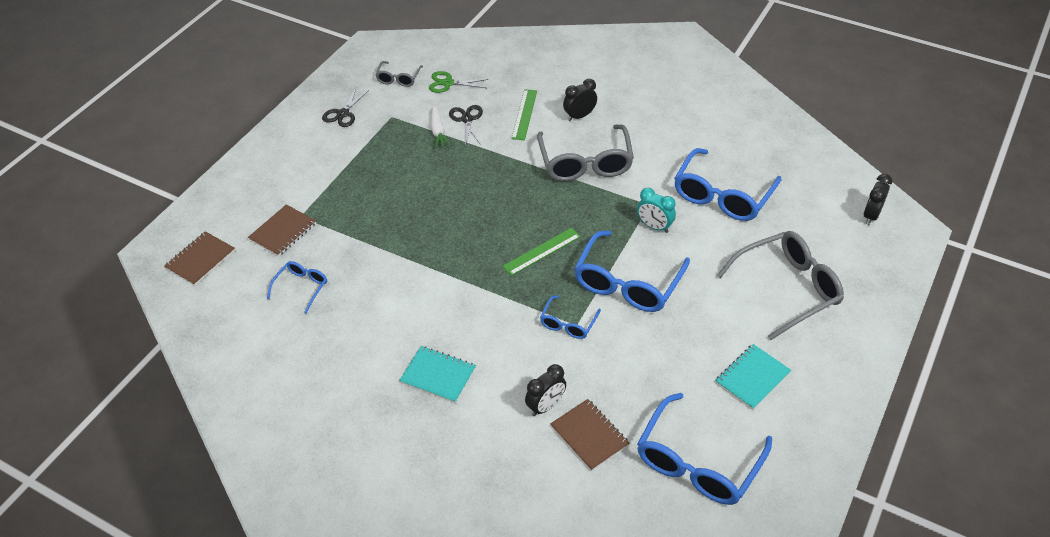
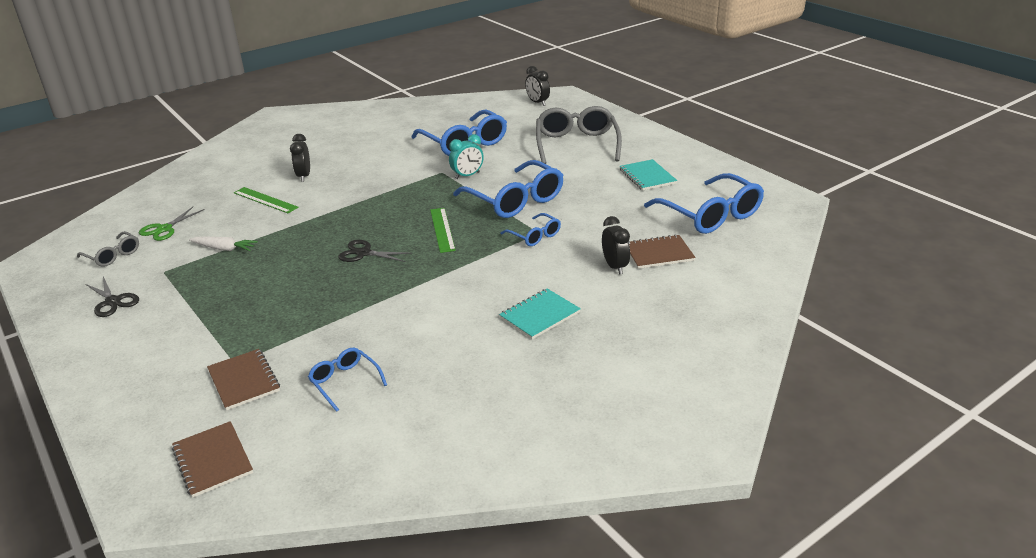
camera: 65 degrees left, 15 degrees down
black scissors [449,105,483,146] -> black scissors moved to [338,240,412,262]
grey glasses [537,125,634,181] -> none

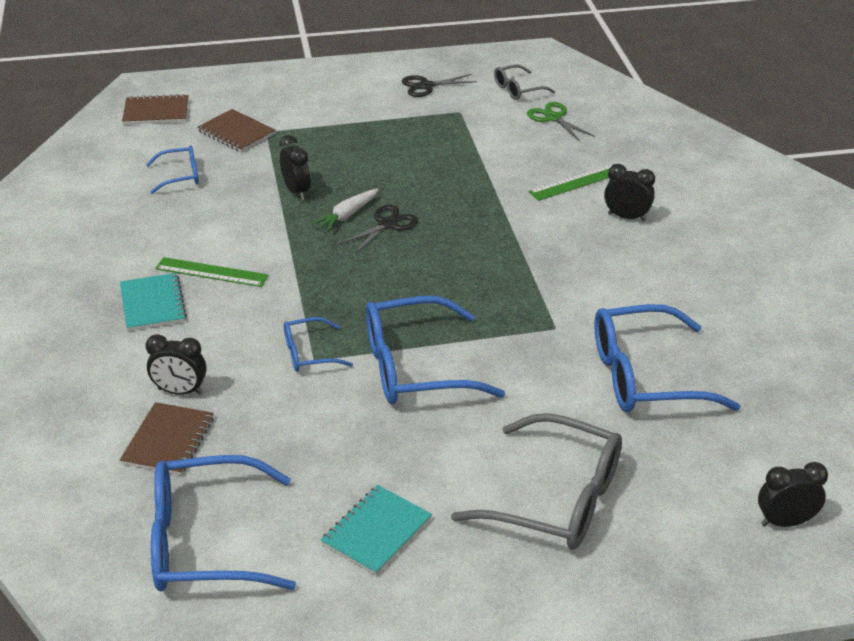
camera: 115 degrees right, 5 degrees up
white carrot [189,237,258,251] -> white carrot moved to [312,189,378,232]
brown notebook [207,349,280,410] -> brown notebook turned 45 degrees clockwise [197,109,276,152]
green ruler [430,208,456,253] -> green ruler moved to [155,257,269,287]
turquoise clock [449,134,484,179] -> none
turquoise notebook [619,159,677,191] -> turquoise notebook turned 60 degrees counterclockwise [321,485,432,575]
none -> black clock [279,135,311,200]

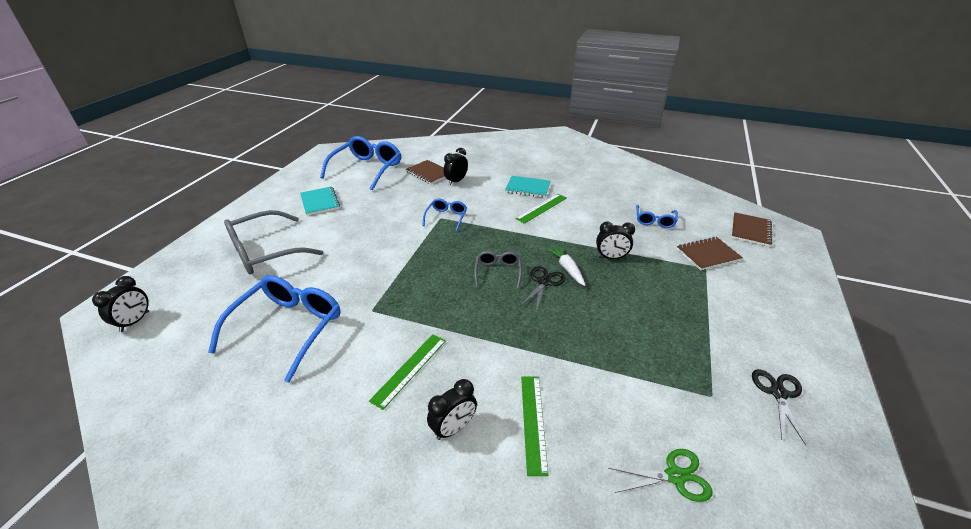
camera: 120 degrees right, 0 degrees up
black scissors [339,205,418,254] -> black scissors turned 135 degrees counterclockwise [520,266,566,311]
blue glasses [366,296,505,404] -> none
grey glasses [494,64,555,100] -> grey glasses moved to [474,251,522,288]
none -> green ruler [369,334,446,410]

